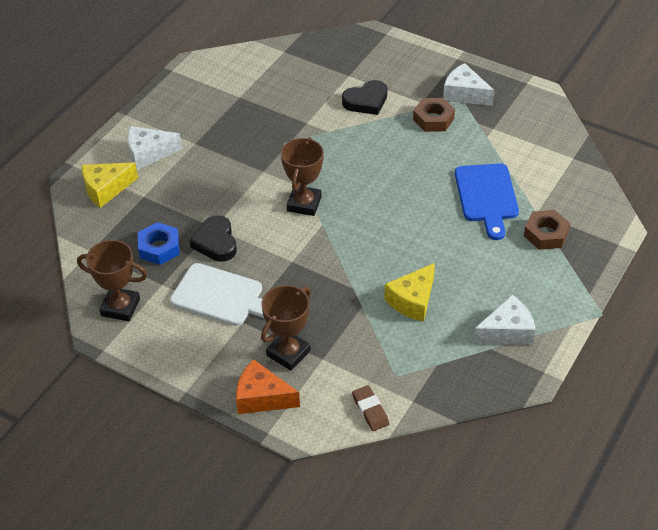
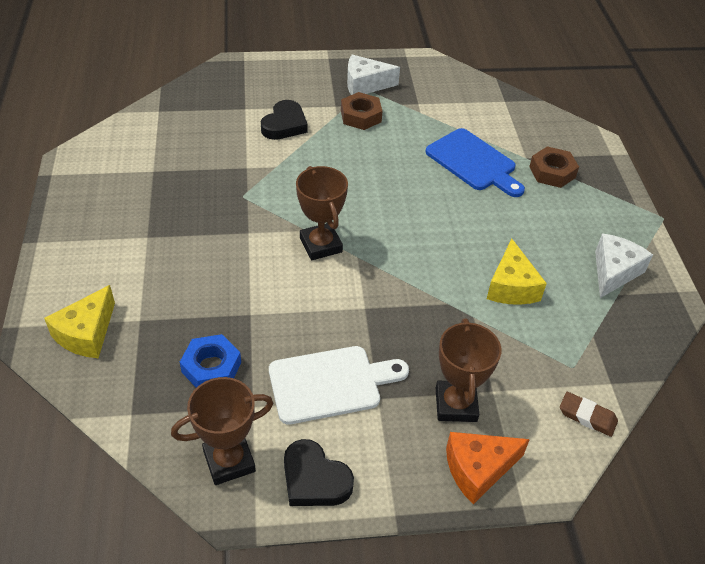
camera: 40 degrees left, 0 degrees up
white cheese [128,126,182,170] -> none
black heart [189,215,237,262] -> black heart moved to [284,439,354,506]

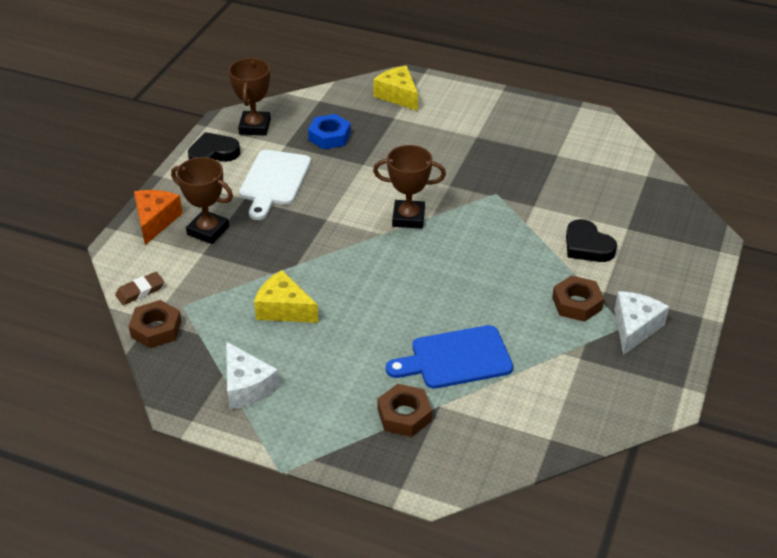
camera: 120 degrees right, 5 degrees down
none -> brown nut [129,300,182,348]

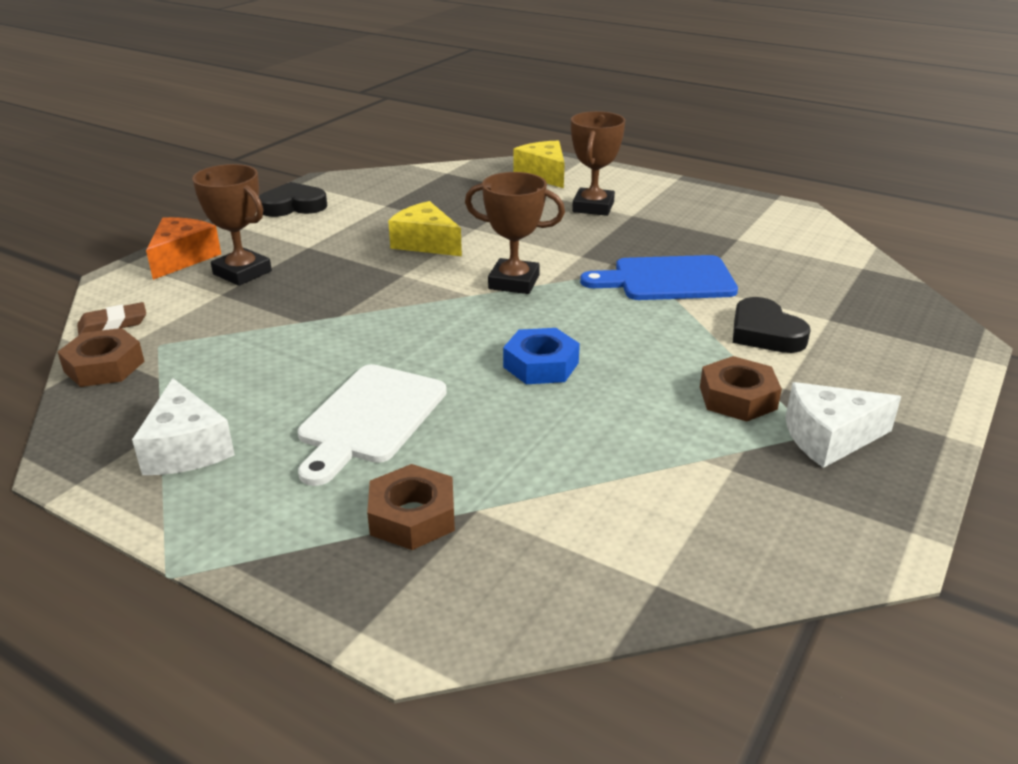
camera: 10 degrees right, 10 degrees down
brown trophy [229,58,271,136] -> brown trophy moved to [571,111,625,216]
white cutting board [239,150,311,220] -> white cutting board moved to [298,364,447,486]
yellow cheese [254,270,319,323] -> yellow cheese moved to [388,201,462,256]
blue nut [308,114,351,149] -> blue nut moved to [503,328,580,384]
blue cutting board [386,325,513,389] -> blue cutting board moved to [580,255,738,300]
white cheese [614,291,669,355] -> white cheese turned 135 degrees counterclockwise [785,382,901,468]

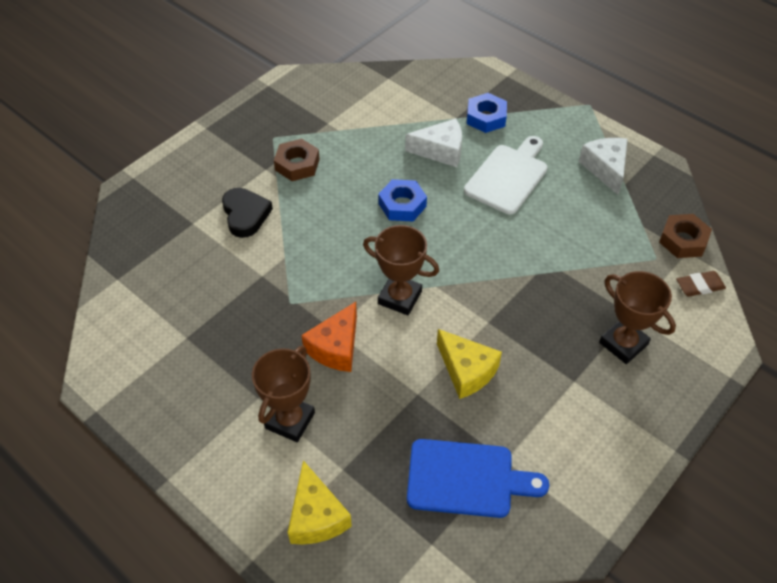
camera: 170 degrees left, 20 degrees up
orange cheese [146,217,221,280] -> orange cheese moved to [302,302,357,372]
black heart [259,182,327,217] -> none
brown nut [367,464,455,550] -> blue nut [467,93,507,133]
blue cutting board [580,255,738,300] -> blue cutting board moved to [407,439,549,518]
white cheese [785,382,901,468] -> white cheese moved to [405,118,462,167]

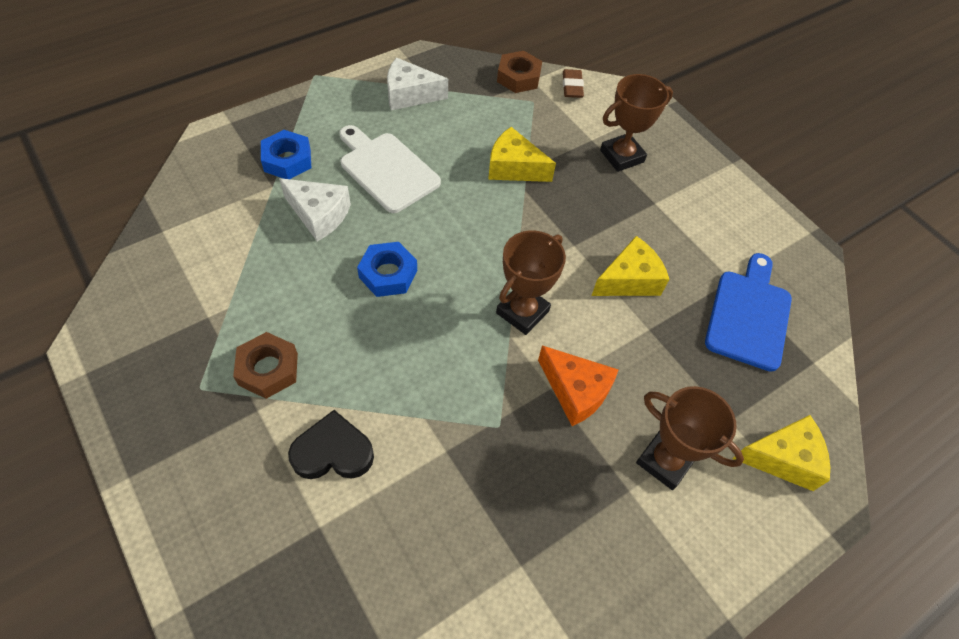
camera: 80 degrees left, 5 degrees up
white cheese [405,118,462,167] -> white cheese turned 105 degrees clockwise [279,178,351,241]
none -> yellow cheese [488,127,556,182]

